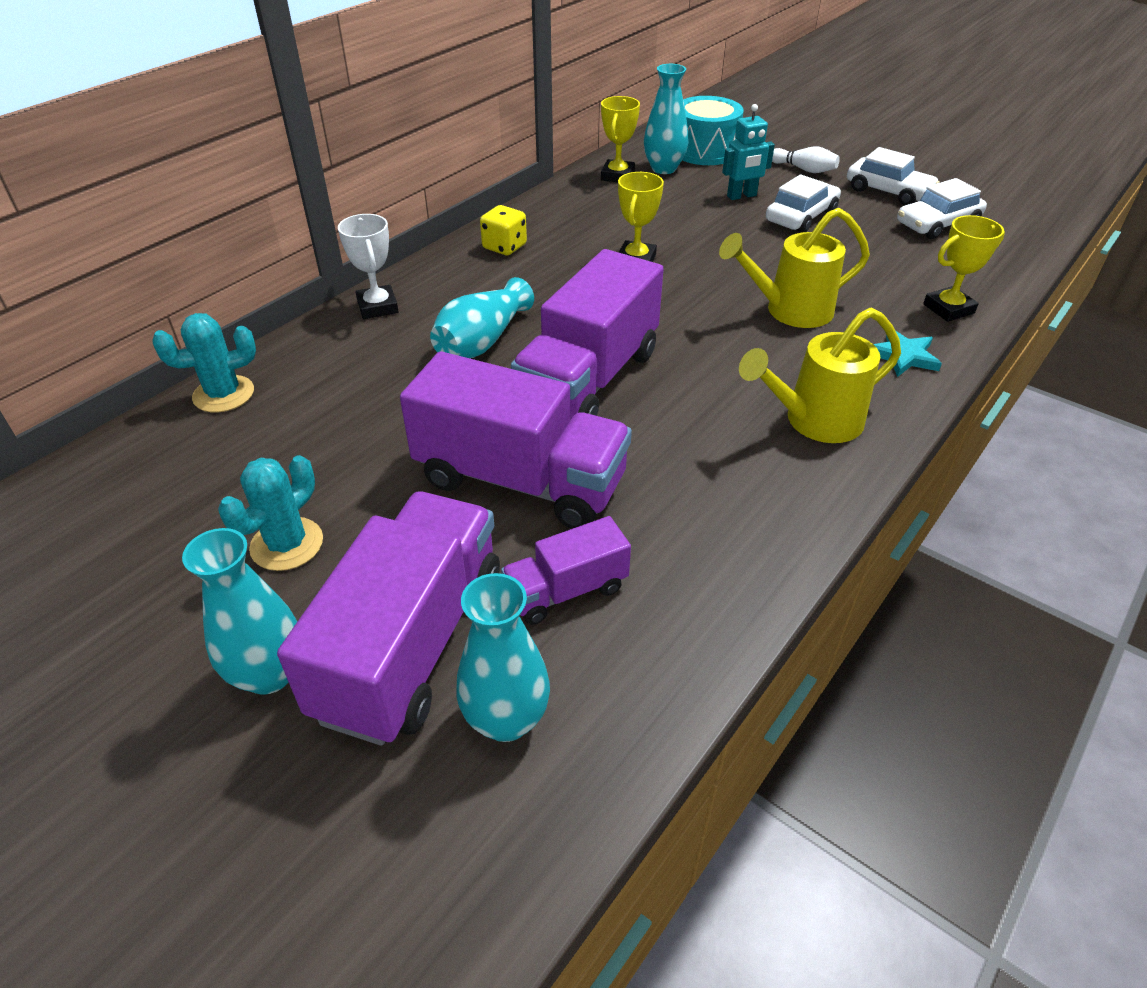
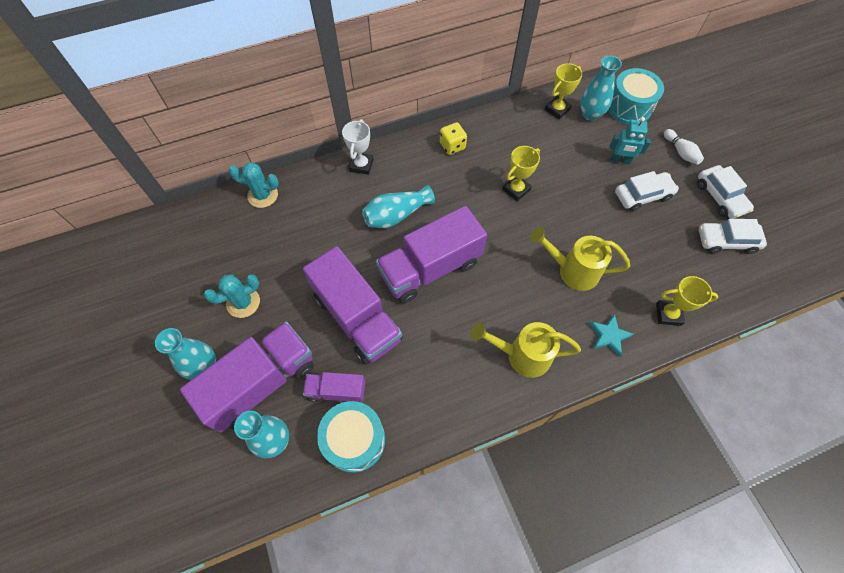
camera: 30 degrees right, 20 degrees up
none -> turquoise drum [317,401,385,473]

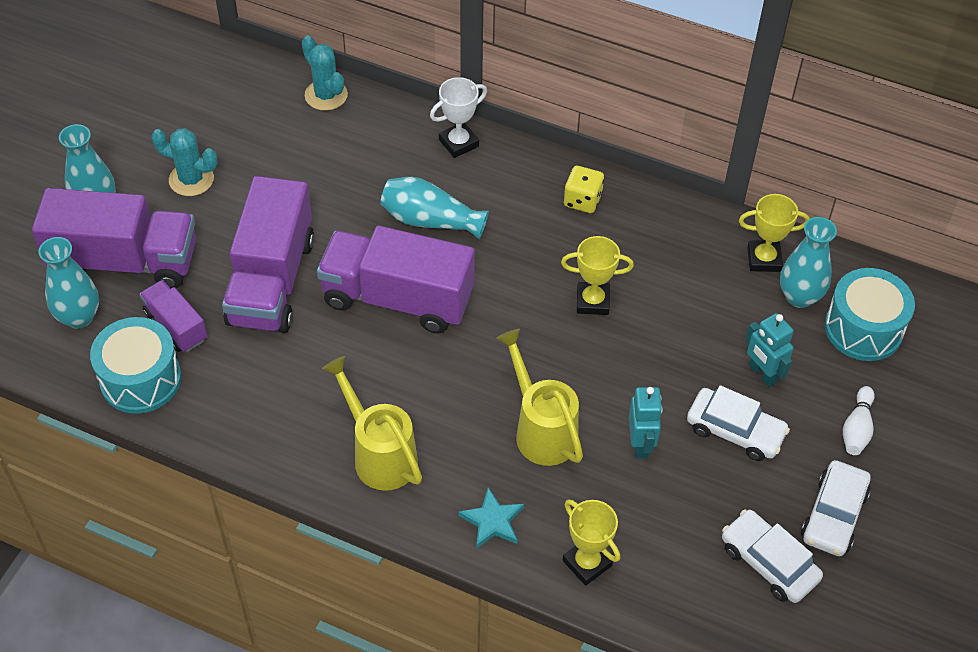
camera: 45 degrees right, 10 degrees down
none -> turquoise robot [629,387,663,458]

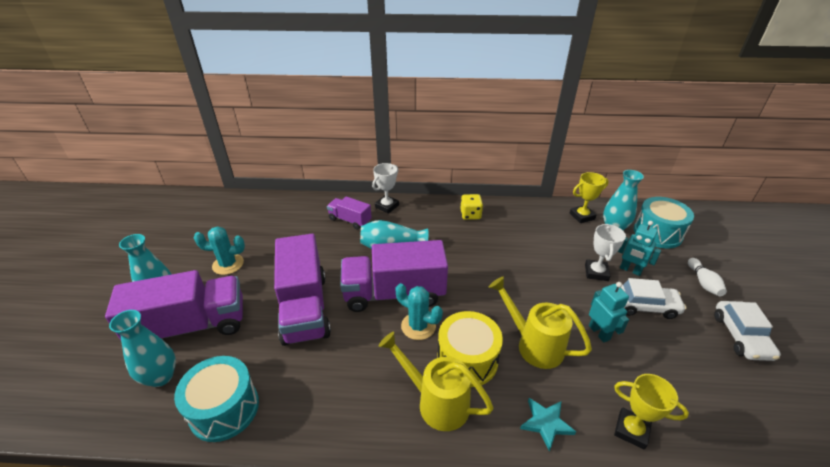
camera: 20 degrees left, 15 degrees down
purple truck [140,280,207,352] -> purple truck moved to [327,196,372,230]
turquoise cactus [302,36,348,111] -> turquoise cactus moved to [396,283,443,340]
yellow trophy [561,236,634,315] -> none
white car [722,509,823,603] -> none
none -> yellow drum [437,311,503,387]
none -> white trophy [585,224,626,281]

